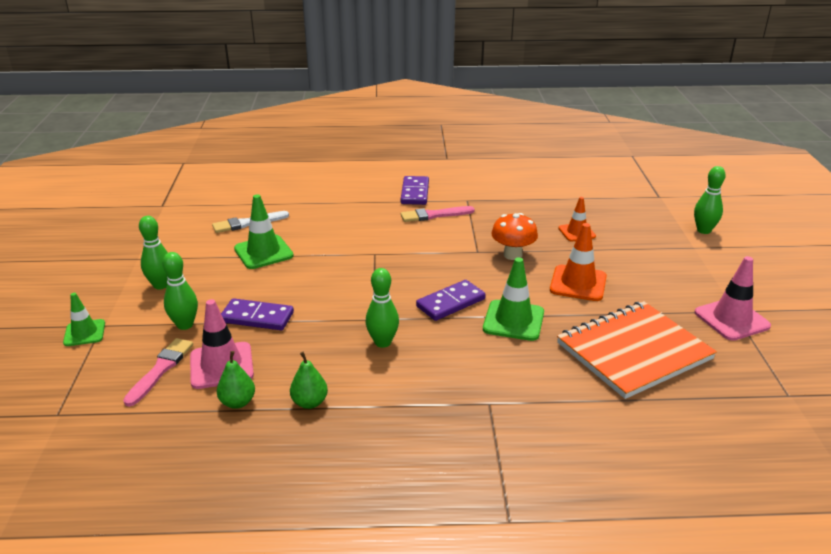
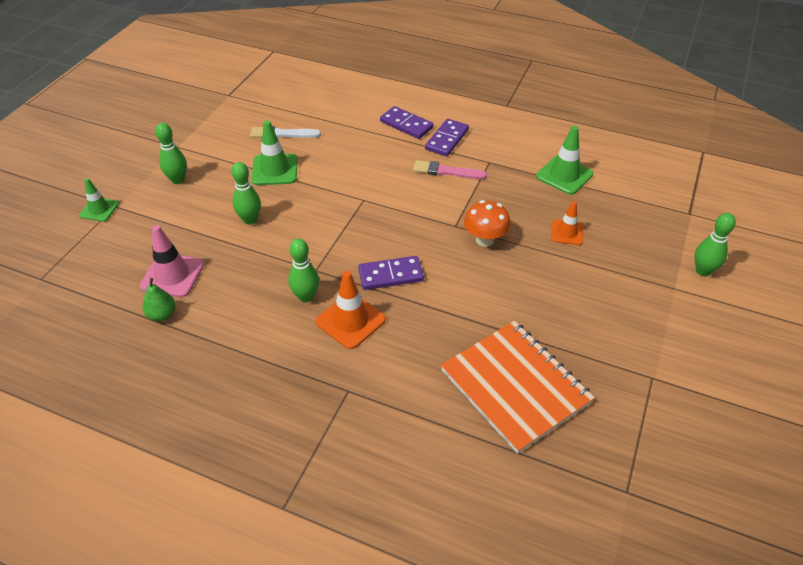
camera: 25 degrees right, 15 degrees up
pink brush [123,338,193,407] -> none
green bowling pin [162,252,198,330] -> green bowling pin moved to [231,162,261,225]
purple domino [221,298,294,330] -> purple domino moved to [380,106,434,139]
green pear [290,352,328,409] -> none
green traffic cone [483,257,544,341] -> green traffic cone moved to [536,126,594,195]
orange traffic cone [550,223,607,301] -> orange traffic cone moved to [316,271,386,349]
orange notebook [557,301,717,399] -> orange notebook turned 60 degrees clockwise [441,321,595,454]
pink traffic cone [695,256,771,341] -> none

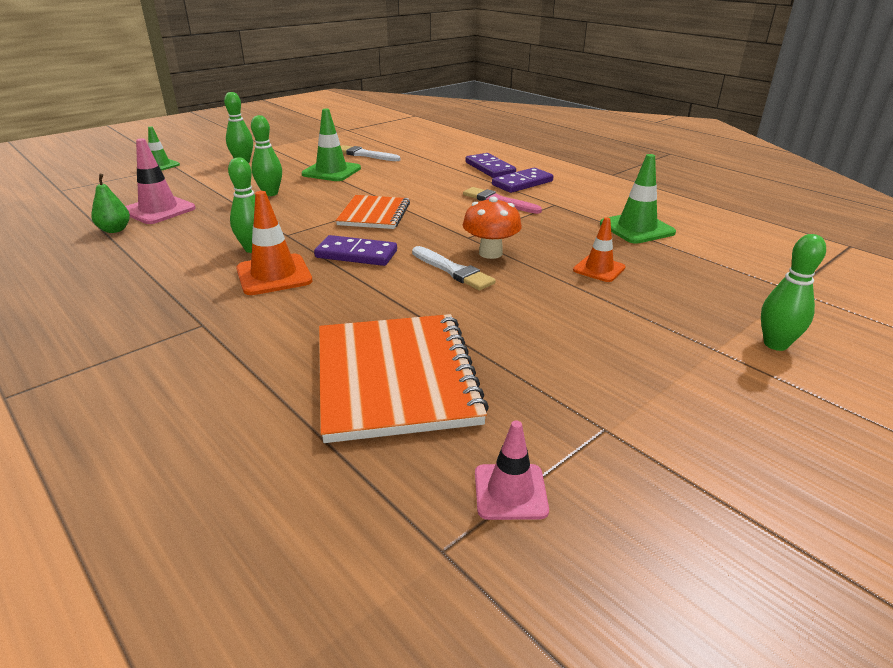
camera: 25 degrees right, 15 degrees down
none -> orange notebook [336,195,410,229]
none -> white brush [412,246,496,290]
none -> pink traffic cone [475,421,549,520]

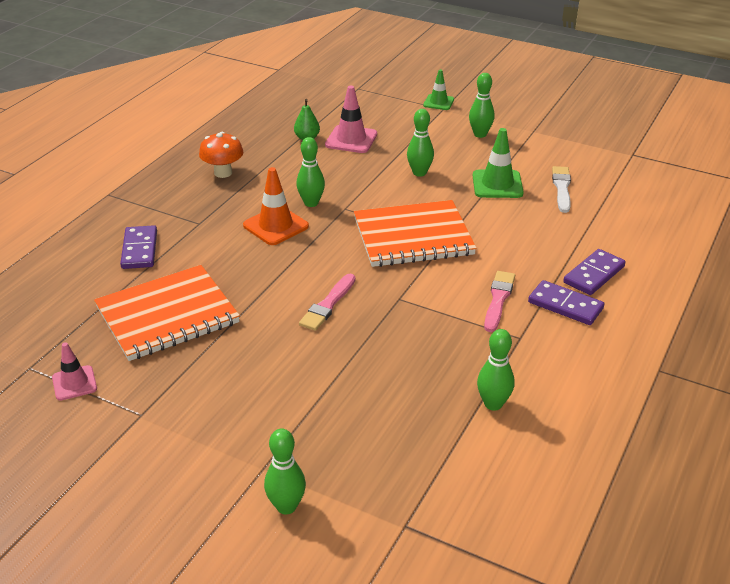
camera: 70 degrees right, 5 degrees up
purple domino [314,235,397,266] -> purple domino moved to [120,225,157,269]
orange notebook [336,195,410,229] -> orange notebook [354,200,477,267], size x1.61
white brush [412,246,496,290] -> pink brush [299,274,356,331]
orange mushroom [463,197,522,259] -> orange mushroom moved to [199,132,243,178]
orange traffic cone [573,217,626,282] -> none
green traffic cone [600,154,676,244] -> green bowling pin [477,329,514,411]

